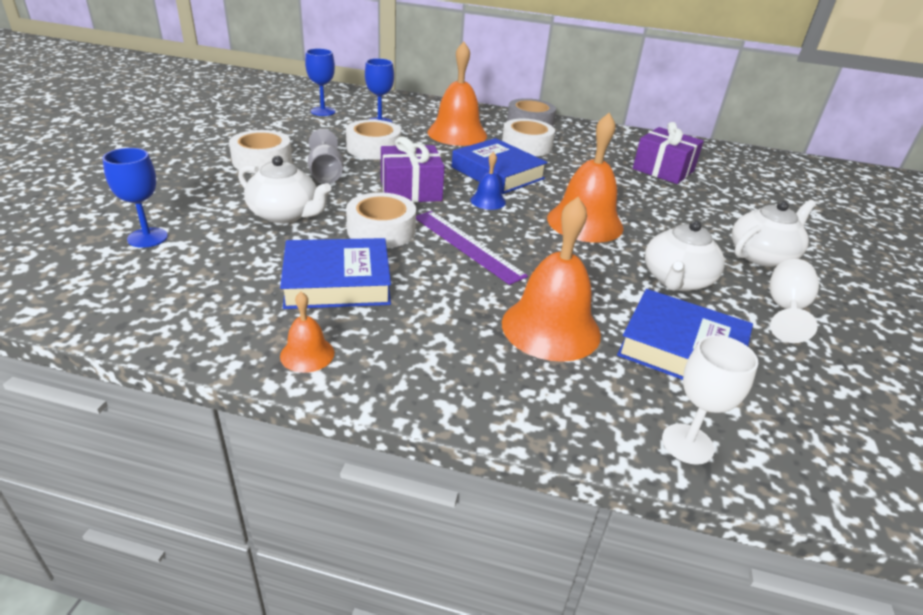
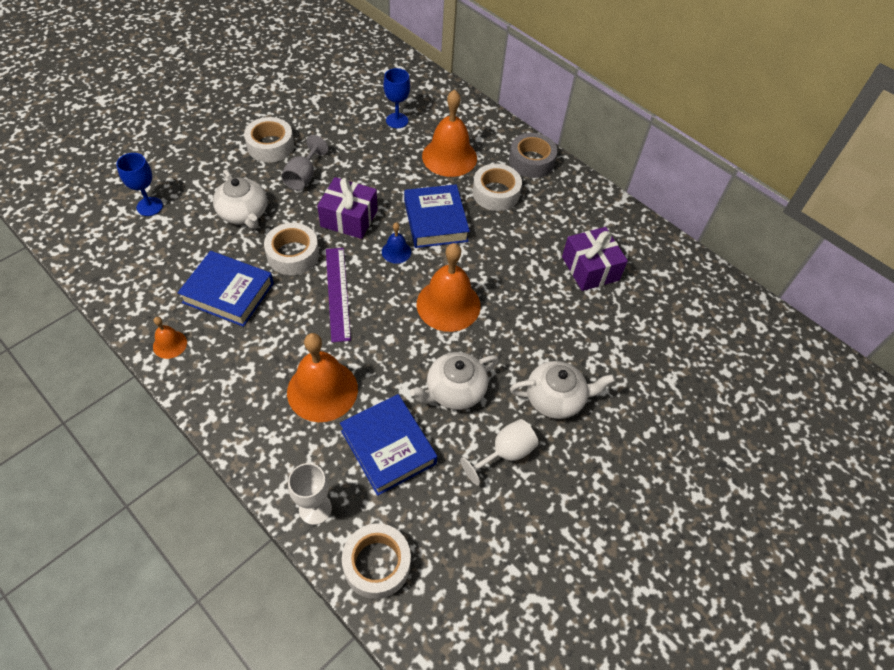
camera: 30 degrees right, 20 degrees up
blue goblet [305,48,335,116] -> none
white tape [346,119,401,160] -> white tape moved to [342,523,411,599]

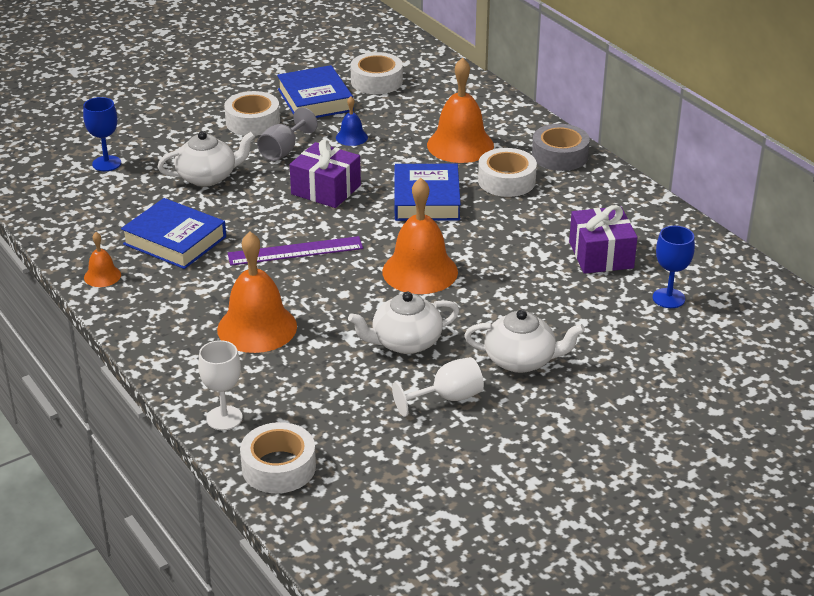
camera: 15 degrees right, 20 degrees down
white teapot [213,170,267,229] -> white teapot turned 90 degrees counterclockwise [158,131,255,186]
white tape [264,223,319,275] -> white tape moved to [350,52,403,94]
purple ruler [326,248,351,342] -> purple ruler turned 75 degrees clockwise [228,236,363,266]
blue book [340,394,437,496] -> blue book moved to [277,65,353,118]
blue bell [382,222,411,264] -> blue bell moved to [336,96,368,146]
blue goblet [384,68,410,128] -> blue goblet moved to [653,226,695,308]

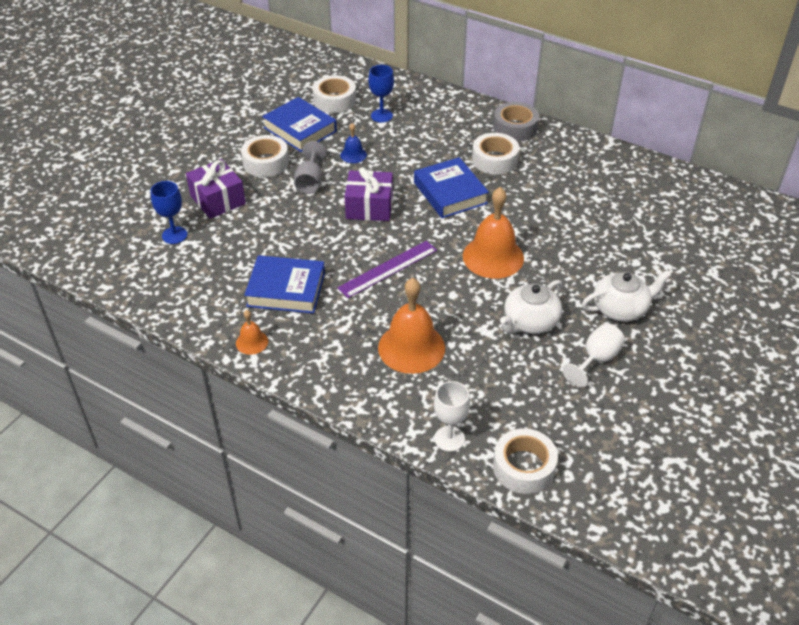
camera: 25 degrees left, 10 degrees up
white teapot [158,131,255,186] -> none
orange bell [427,57,494,163] -> none
purple gift [569,205,637,274] -> purple gift moved to [186,159,246,219]
blue goblet [653,226,695,308] -> blue goblet moved to [368,65,394,123]

